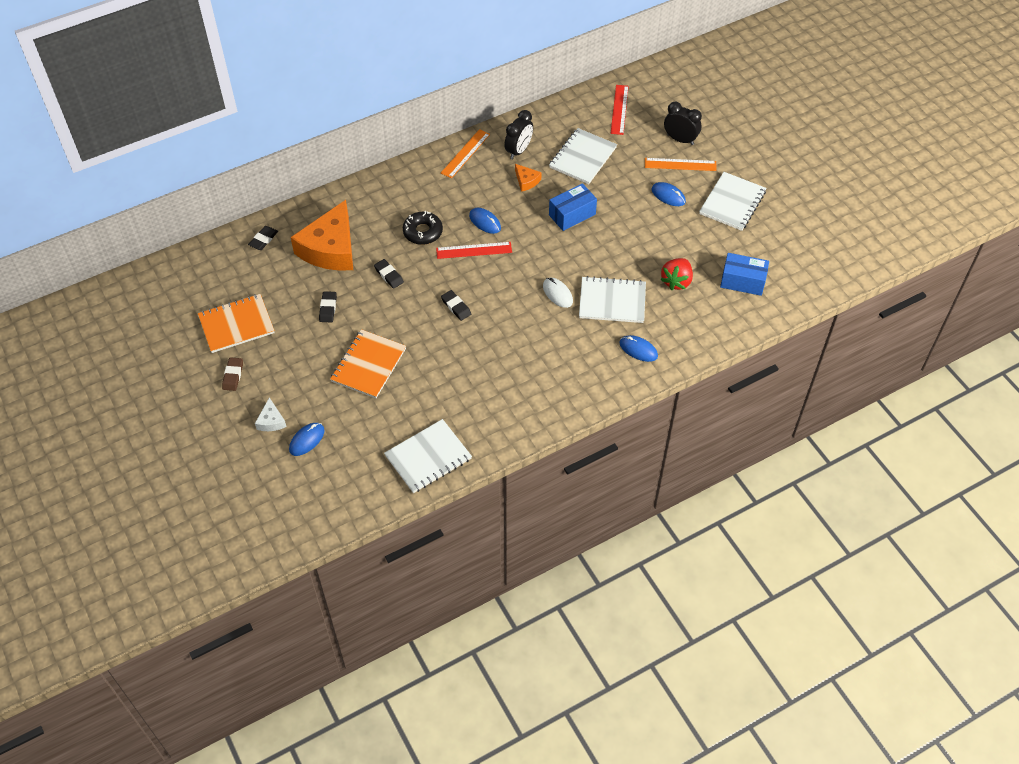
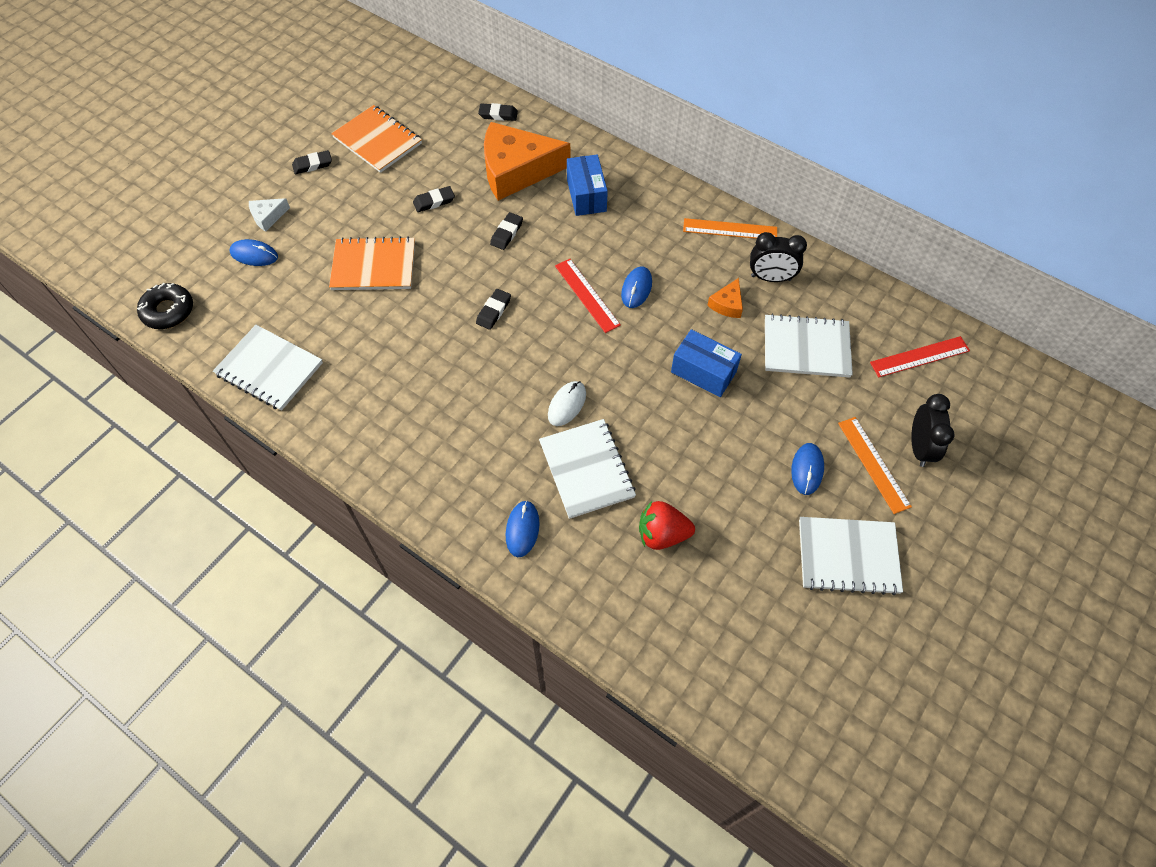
camera: 65 degrees right, 5 degrees up
brown eraser [222,357,243,391] -> black eraser [292,150,332,174]
black donut [403,211,443,245] -> black donut moved to [137,283,193,329]
blue box [720,253,769,296] -> blue box moved to [567,155,608,216]

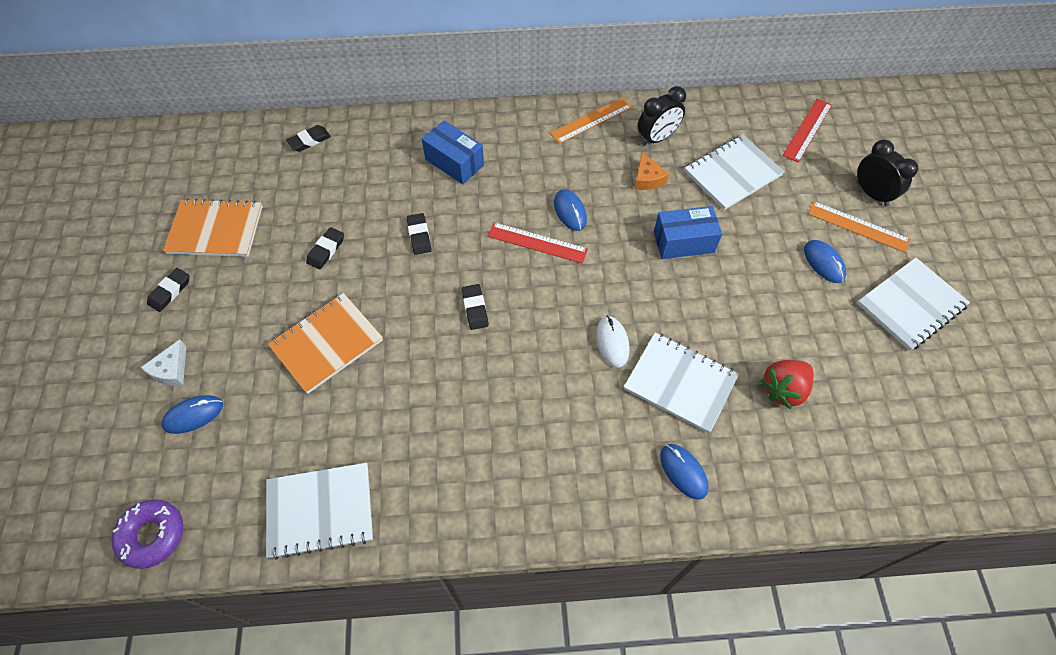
camera: 40 degrees left, 0 degrees up
black donut [137,283,193,329] -> purple donut [112,499,183,569]
orange cheese [484,122,570,201] -> none

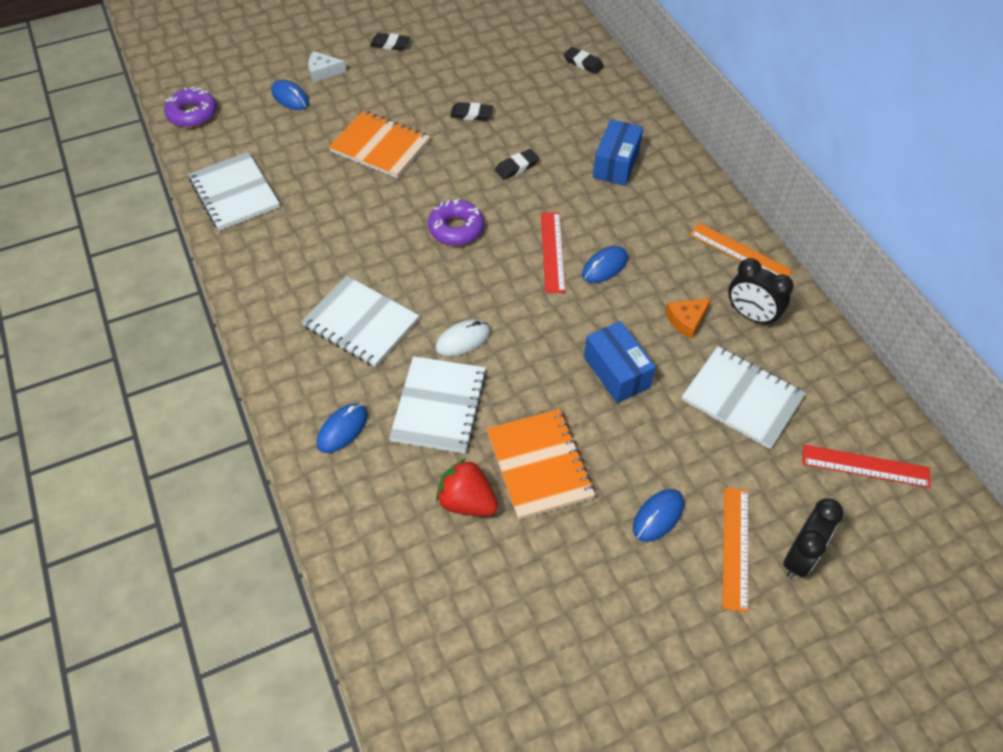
camera: 70 degrees right, 5 degrees down
orange notebook [163,198,263,257] -> orange notebook moved to [487,409,595,520]
black eraser [462,284,489,330] -> purple donut [428,198,484,246]
white notebook [857,258,970,351] -> white notebook moved to [301,276,419,367]

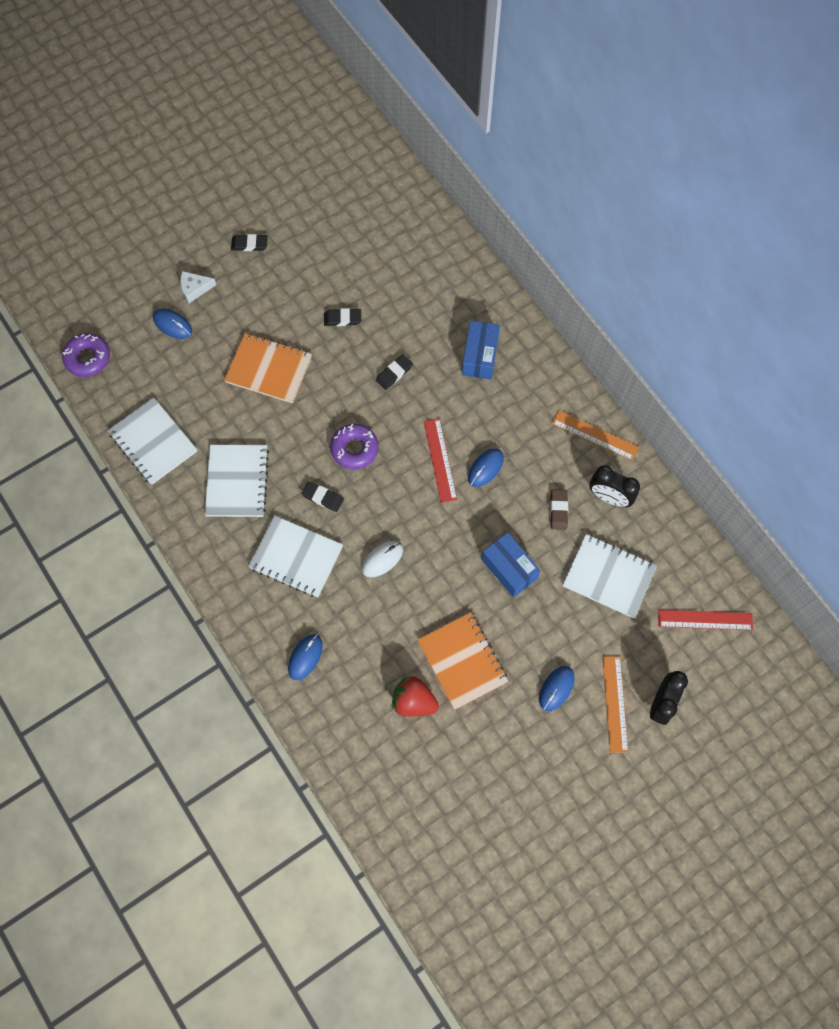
camera: 10 degrees left, 15 degrees up
white notebook [389,356,487,454] -> white notebook moved to [205,445,269,517]
black eraser [564,47,604,74] -> black eraser moved to [301,481,344,512]
orange cheese [665,298,711,339] -> brown eraser [550,490,568,530]

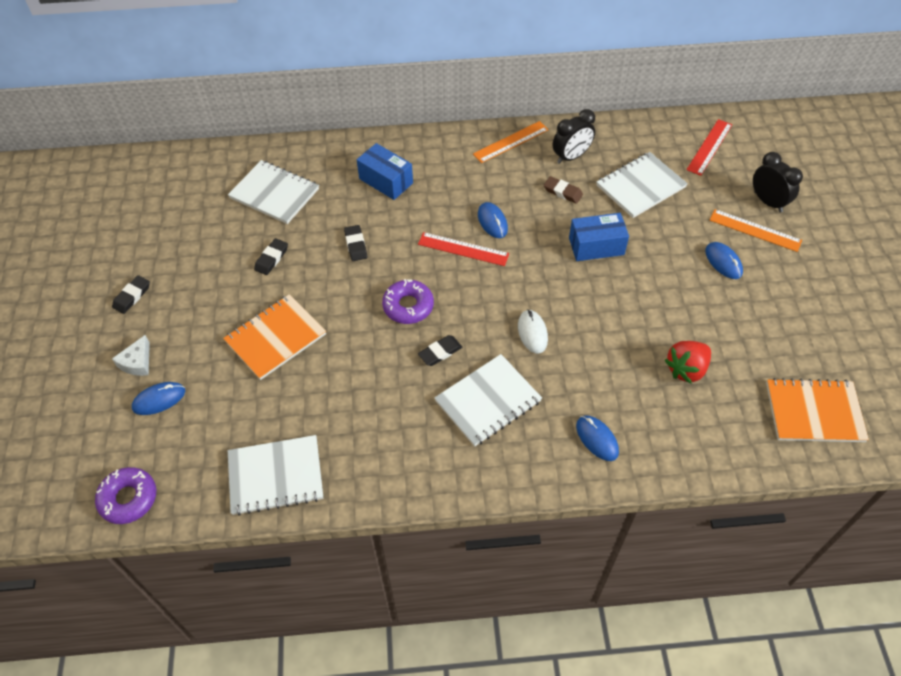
camera: 60 degrees left, 15 degrees down
white notebook [205,445,269,517] -> white notebook moved to [228,160,319,224]
orange notebook [417,612,509,710] -> orange notebook moved to [766,378,869,442]

